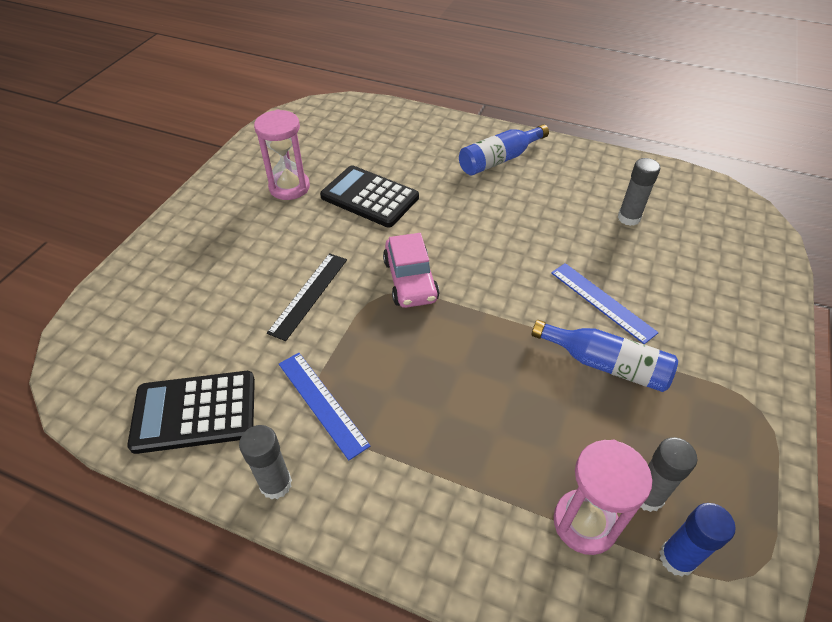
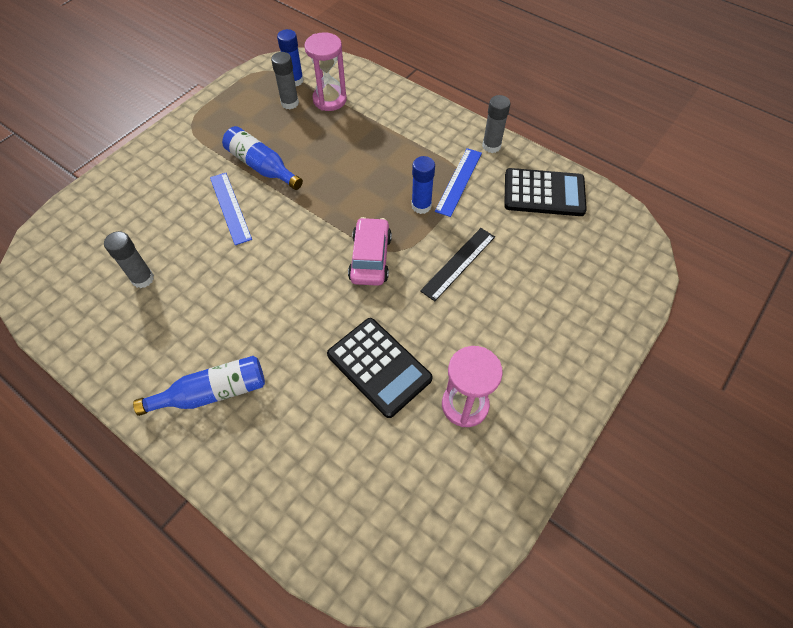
camera: 165 degrees left, 10 degrees up
blue ruler [279,353,370,460] -> blue ruler turned 45 degrees clockwise [435,148,482,217]
none -> blue glue stick [411,156,435,214]

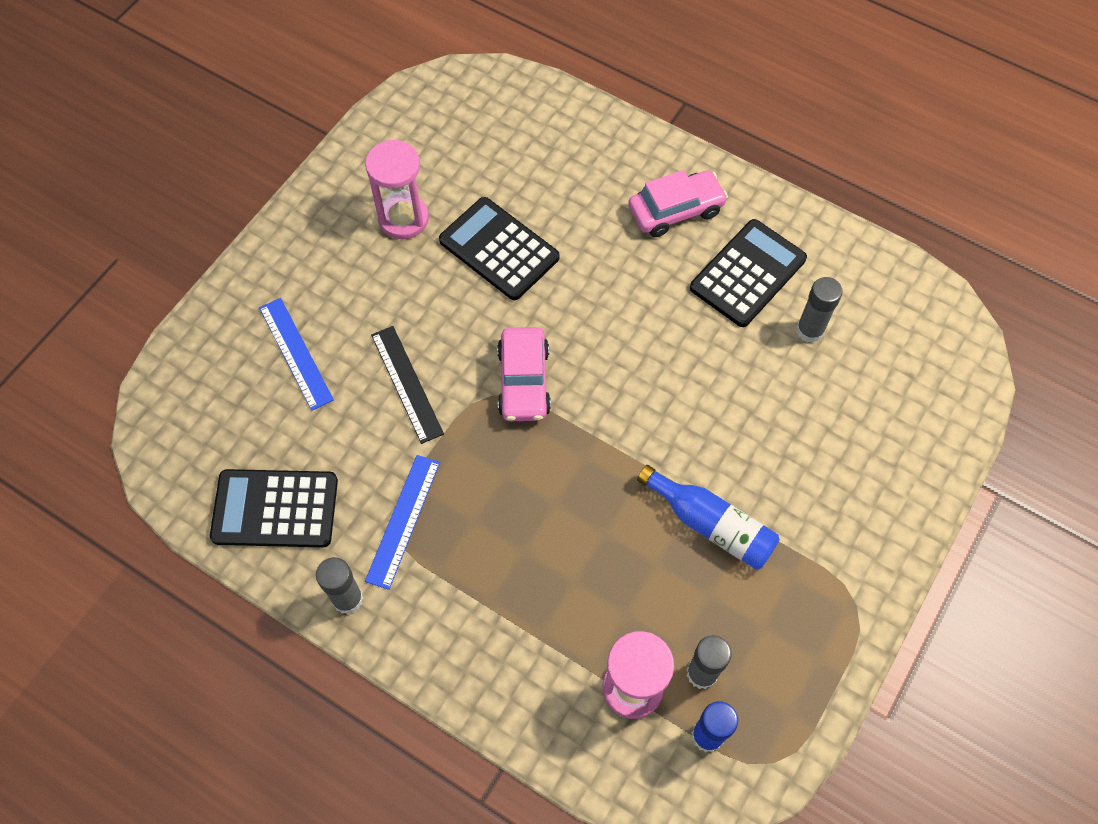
camera: 175 degrees right, 5 degrees up
blue bottle [133,356,265,416] -> pink car [628,170,728,237]
blue ruler [210,173,252,245] -> blue ruler moved to [259,298,334,411]
blue glue stick [411,156,435,214] -> none
black ruler [420,228,495,301] -> black ruler turned 60 degrees counterclockwise [371,326,444,444]
none -> black calculator [690,219,807,327]

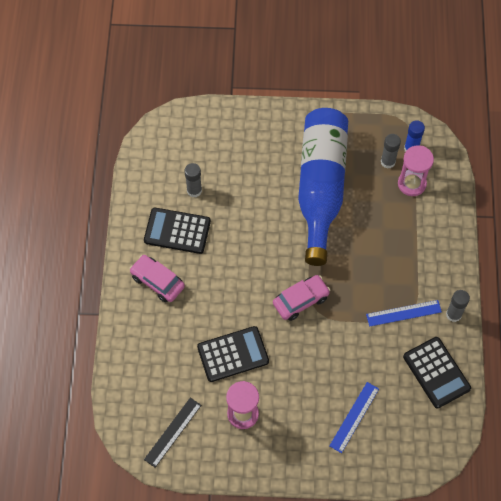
camera: 120 degrees left, 0 degrees up
black ruler [371,326,444,444] -> black ruler moved to [144,398,202,468]
black calculator [439,197,560,300] -> black calculator turned 120 degrees counterclockwise [197,326,269,382]
blue bottle [637,465,780,570] -> blue bottle [298,108,348,266], size x2.14

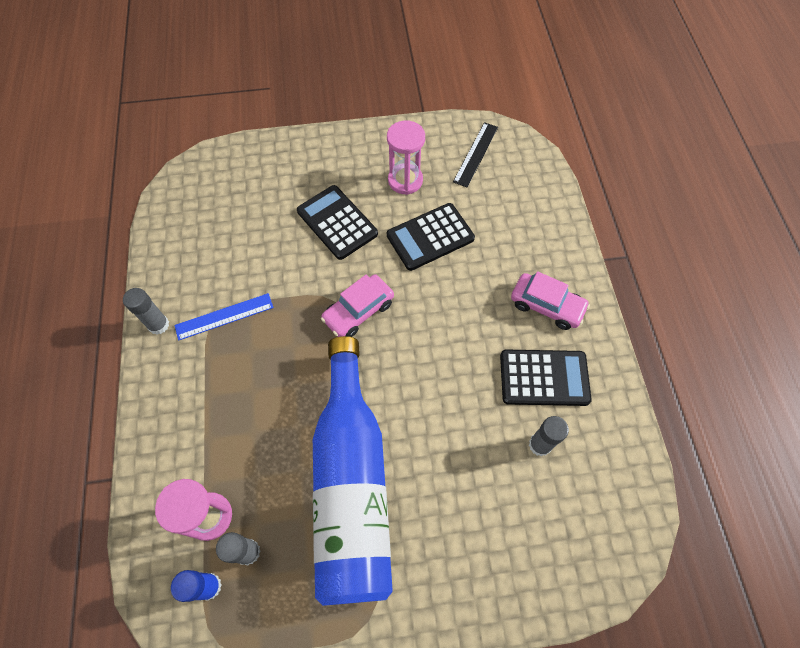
camera: 170 degrees right, 0 degrees up
blue ruler [329,382,379,453] -> none
black calculator [403,337,471,408] -> black calculator moved to [297,185,378,260]

